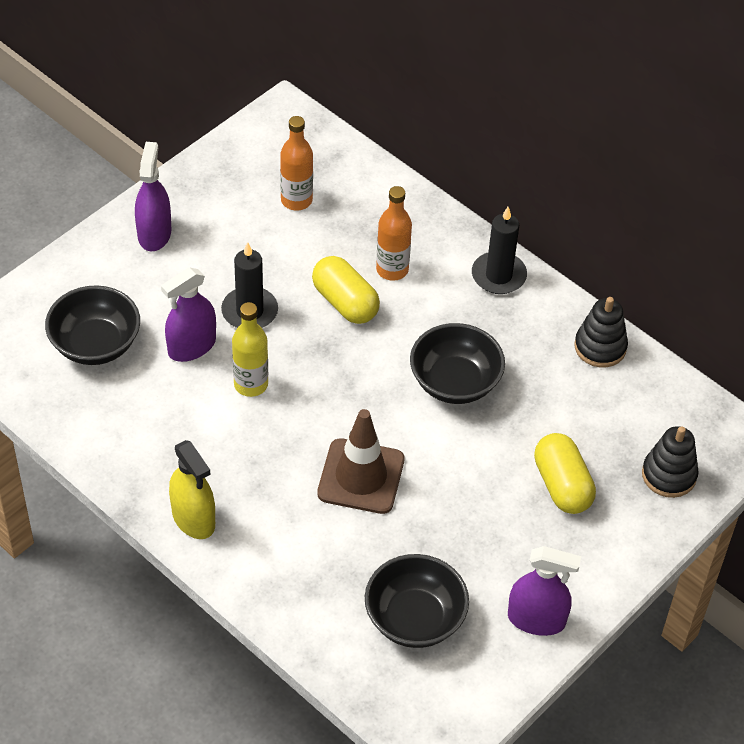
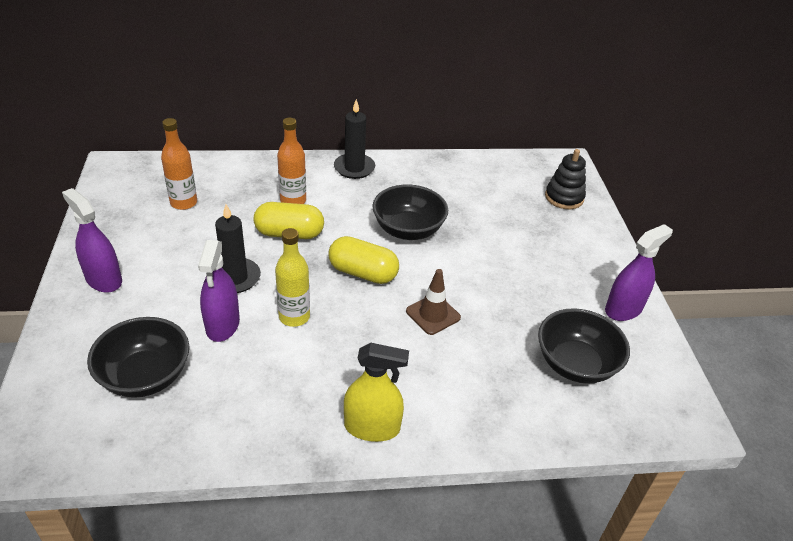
camera: 50 degrees left, 10 degrees down
brown traffic cone [317,409,404,514] -> brown traffic cone [406,269,461,335], size x0.65
yellow capsule [534,433,596,514] -> yellow capsule moved to [329,236,399,284]
black stacking toy [574,297,628,367] -> none

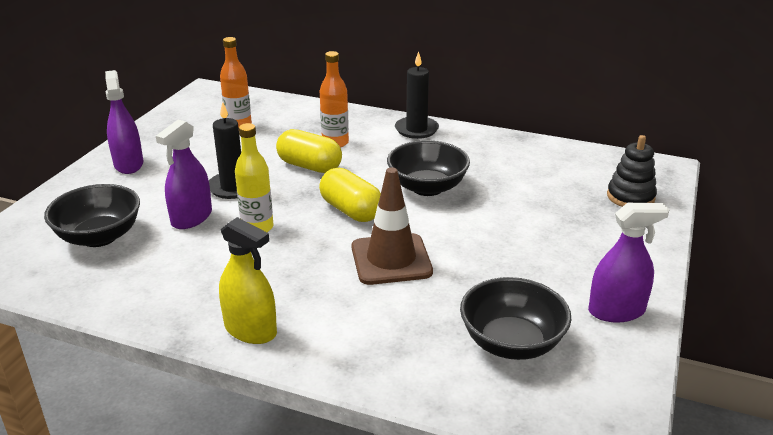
camera: 30 degrees right, 10 degrees down
brown traffic cone [406,269,461,335] -> brown traffic cone [352,167,433,285], size x1.55

